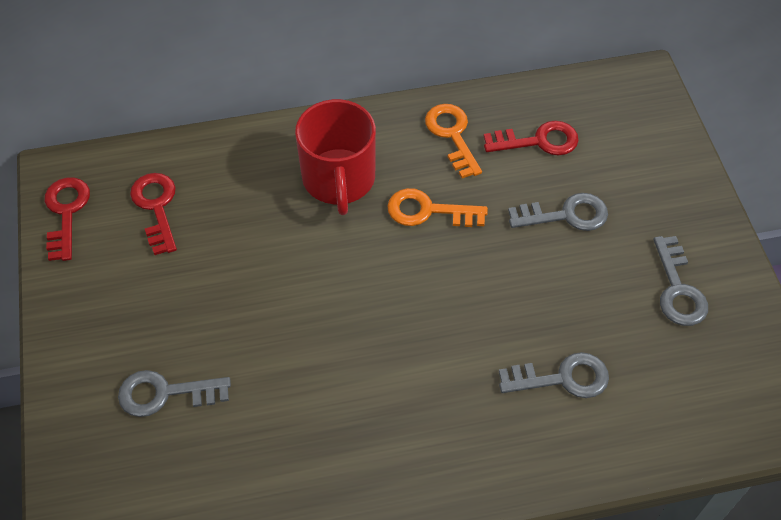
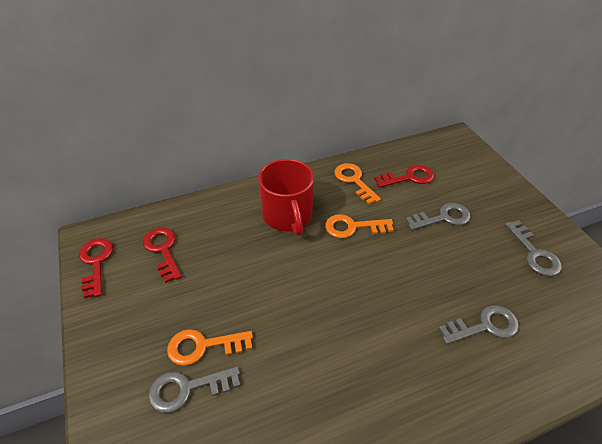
camera: 10 degrees left, 10 degrees down
none -> orange key [167,329,253,366]

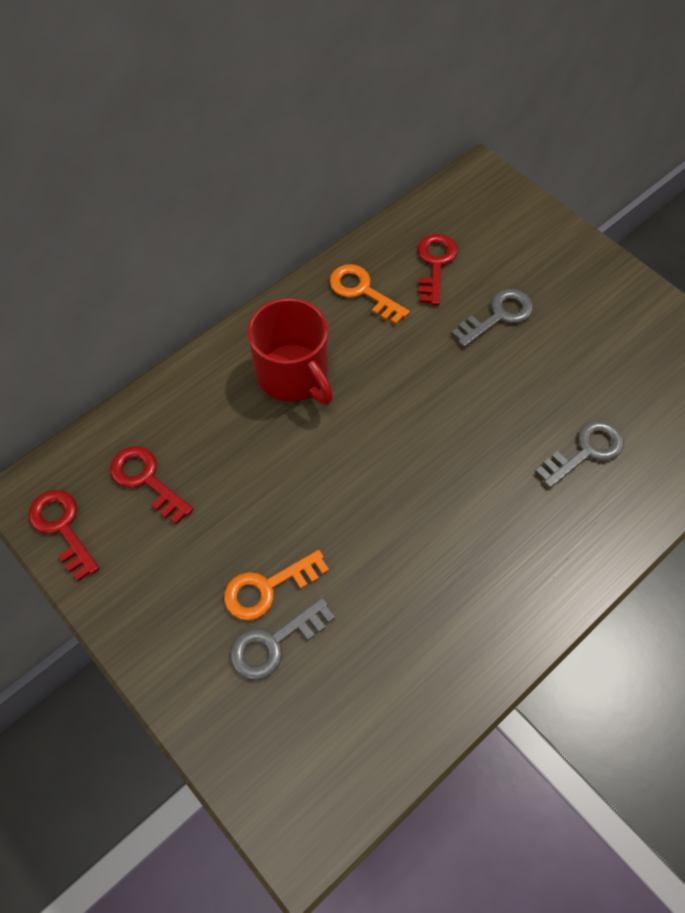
camera: 20 degrees left, 15 degrees up
orange key [325,214,394,238] -> none
red key [374,165,434,188] -> red key turned 45 degrees counterclockwise [418,234,458,305]
grey key [505,220,562,276] -> none

